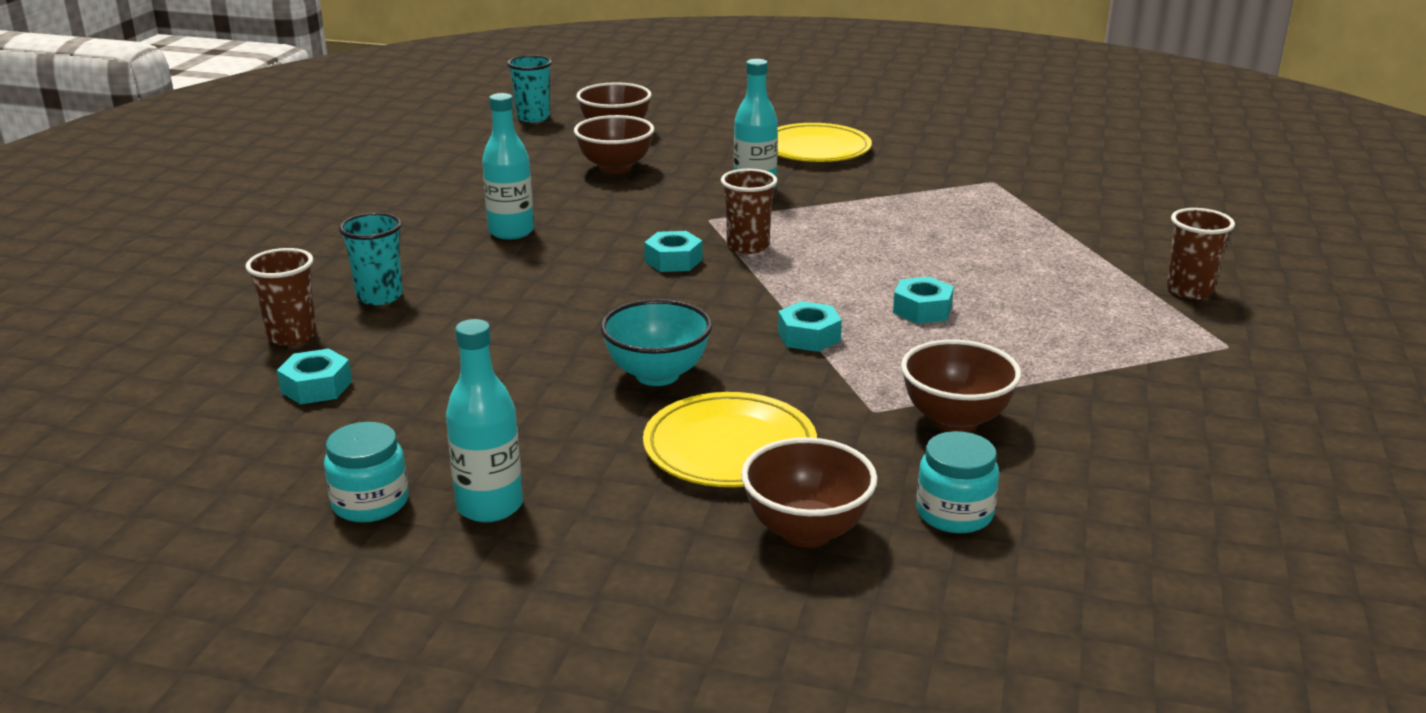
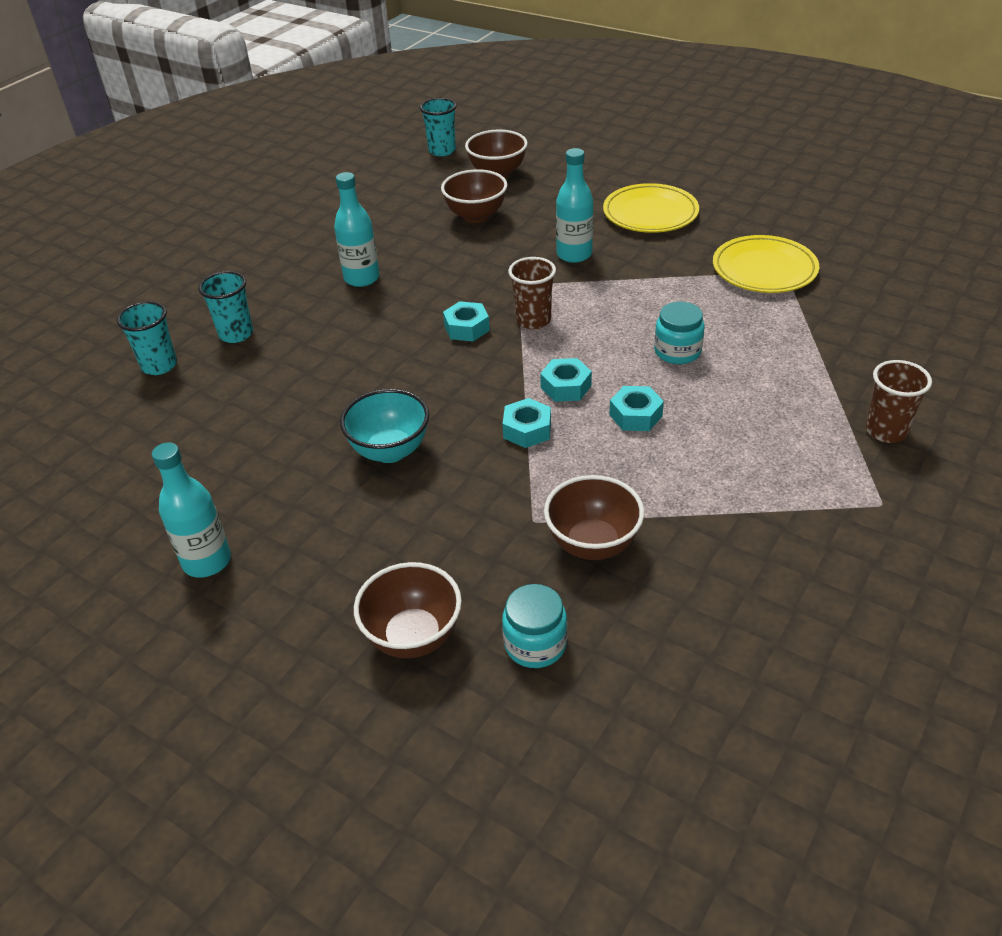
camera: 20 degrees right, 15 degrees up
brown cup [245,248,317,346] -> turquoise cup [117,301,177,375]
turquoise nut [277,349,352,405] -> turquoise nut moved to [540,358,592,402]
turquoise jar [324,422,409,522] -> turquoise jar moved to [654,302,705,364]
yellow plate [643,392,817,487] -> yellow plate moved to [713,235,819,293]

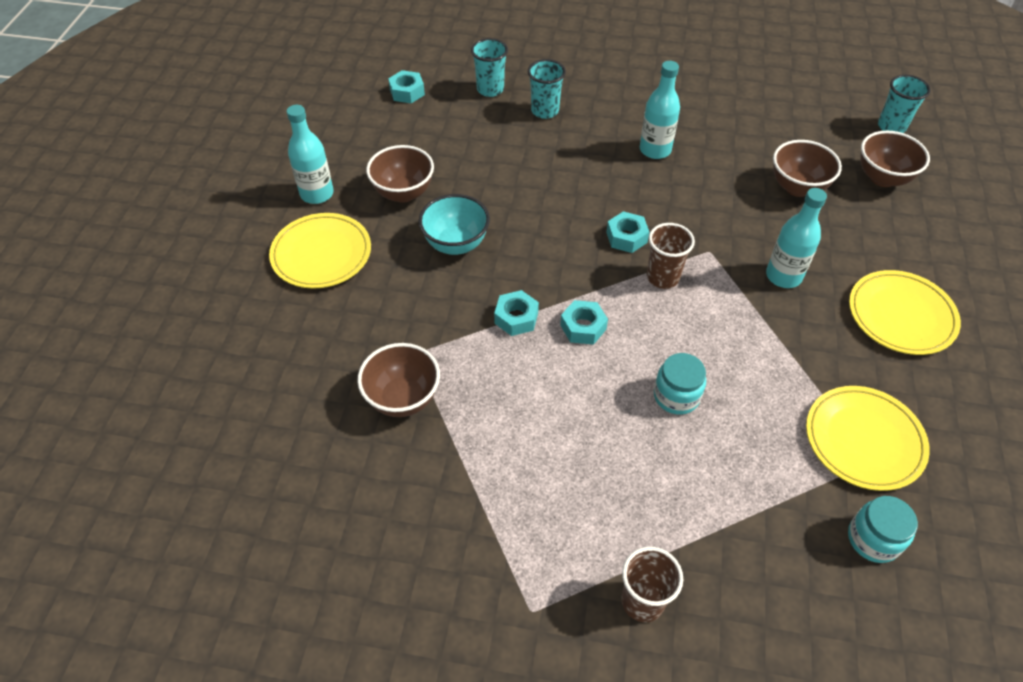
camera: 65 degrees right, 10 degrees up
brown bowl [354,562,462,658] -> brown bowl moved to [366,145,434,203]
turquoise jar [502,584,567,668] -> turquoise jar moved to [848,496,918,563]
turquoise nut [609,386,664,431] -> turquoise nut moved to [388,70,425,103]
none -> yellow plate [269,213,371,289]

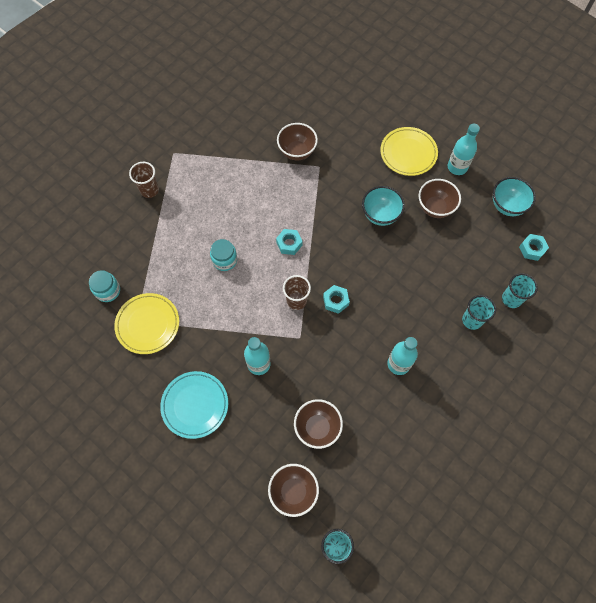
camera: 120 degrees right, 15 degrees up
turquoise nut [494,290,539,336] -> none
yellow plate [849,270,961,355] -> turquoise plate [160,371,228,439]
none -> turquoise bowl [493,177,536,216]

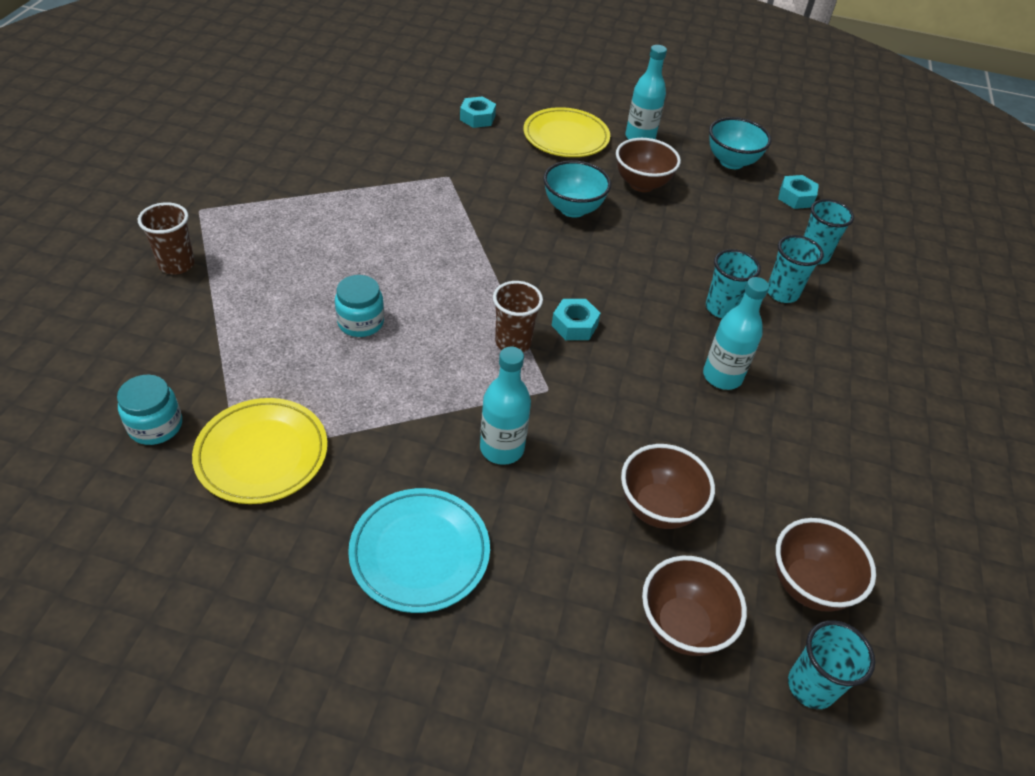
camera: 30 degrees left, 20 degrees down
turquoise nut [276,229,303,255] -> turquoise nut moved to [460,96,496,128]
brown bowl [277,123,318,161] -> brown bowl moved to [775,518,876,612]
none -> turquoise cup [706,249,761,318]

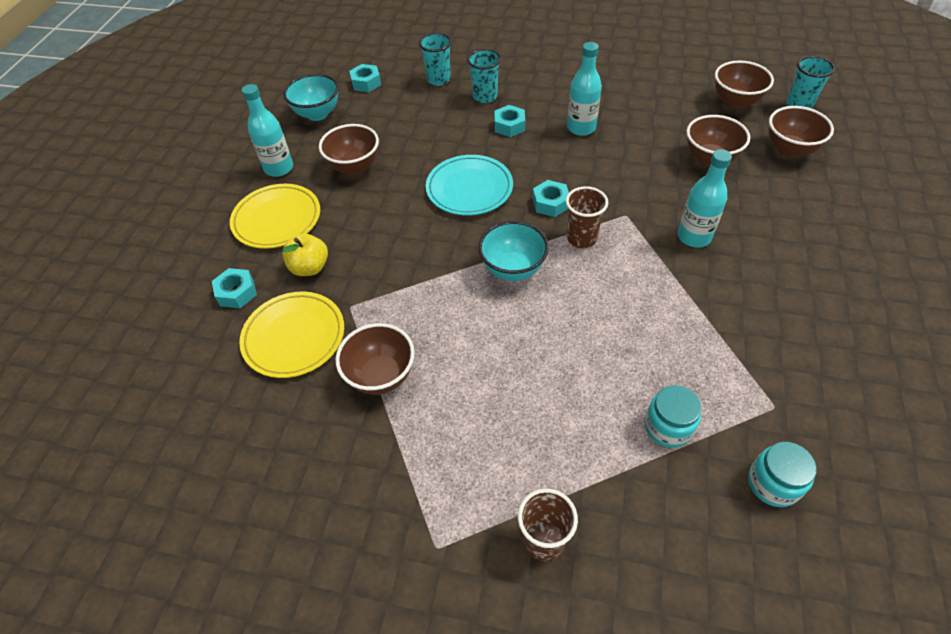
camera: 85 degrees left, 5 degrees up
yellow plate [192,398,328,504] -> yellow plate moved to [239,292,344,378]
turquoise jar [335,275,384,337] -> turquoise jar moved to [645,385,702,448]
turquoise plate [348,488,490,613] -> turquoise plate moved to [426,155,513,216]
turquoise bowl [543,160,611,218] -> turquoise bowl moved to [478,221,549,281]
turquoise cup [706,249,761,318] -> turquoise nut [494,105,525,137]
none -> yellow apple [282,233,328,276]
none -> brown bowl [336,323,415,395]

